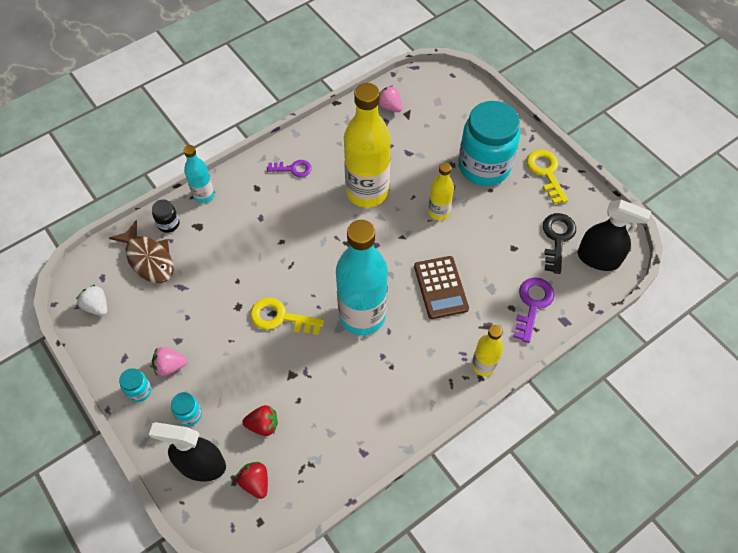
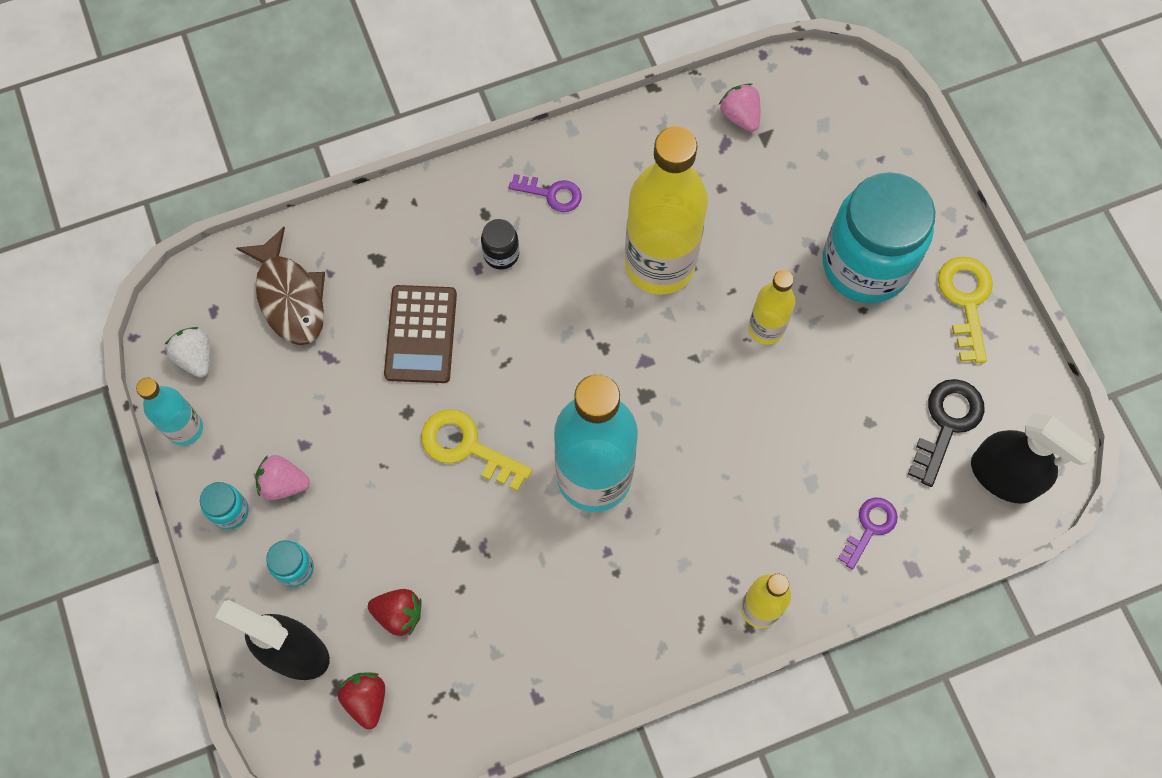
camera: 15 degrees right, 10 degrees up
black jar [152,199,180,233] -> black jar moved to [481,219,519,269]
turquoise bottle [183,145,214,203] -> turquoise bottle moved to [136,378,203,446]
brown calculator [414,256,469,319] -> brown calculator moved to [384,285,457,383]
purple key [514,277,555,343] -> purple key [838,498,898,570], size x0.67

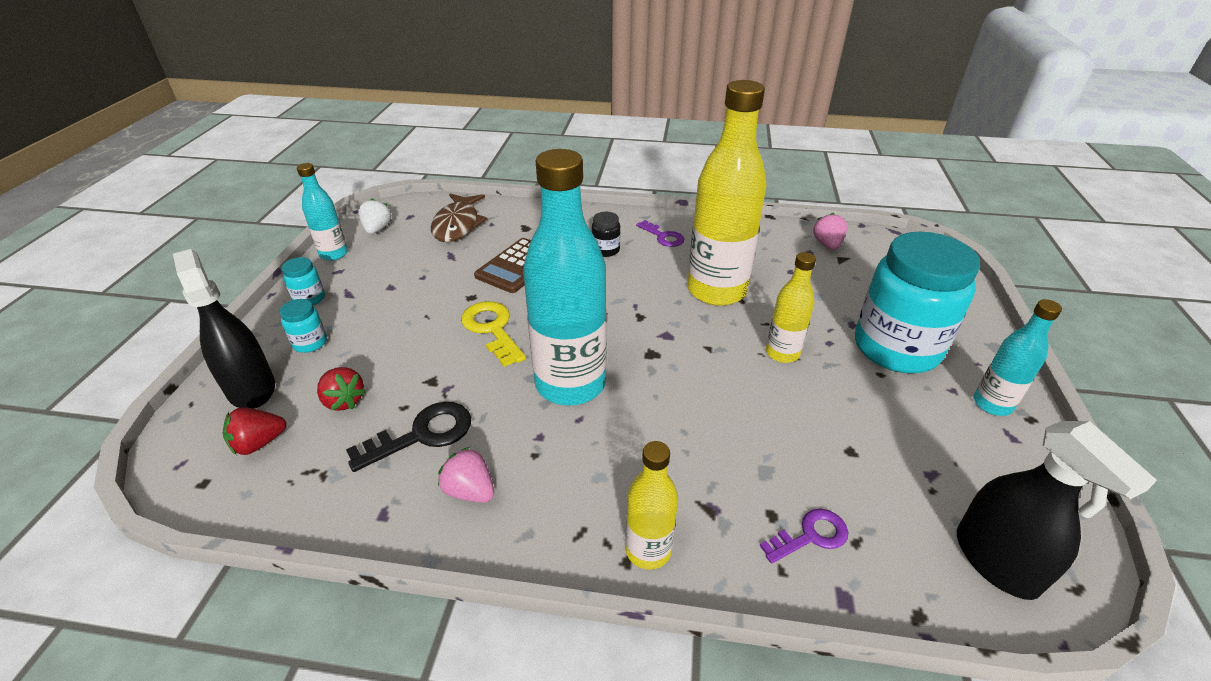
camera: 30 degrees right, 30 degrees down
pink strawberry [255,455,310,500] -> pink strawberry moved to [438,447,494,503]
red strawberry [338,672,385,729] -> red strawberry turned 135 degrees counterclockwise [223,407,286,455]
black key [908,379,985,487] -> black key moved to [346,402,471,472]
yellow key [938,257,993,363] -> turquoise bottle [974,299,1062,416]

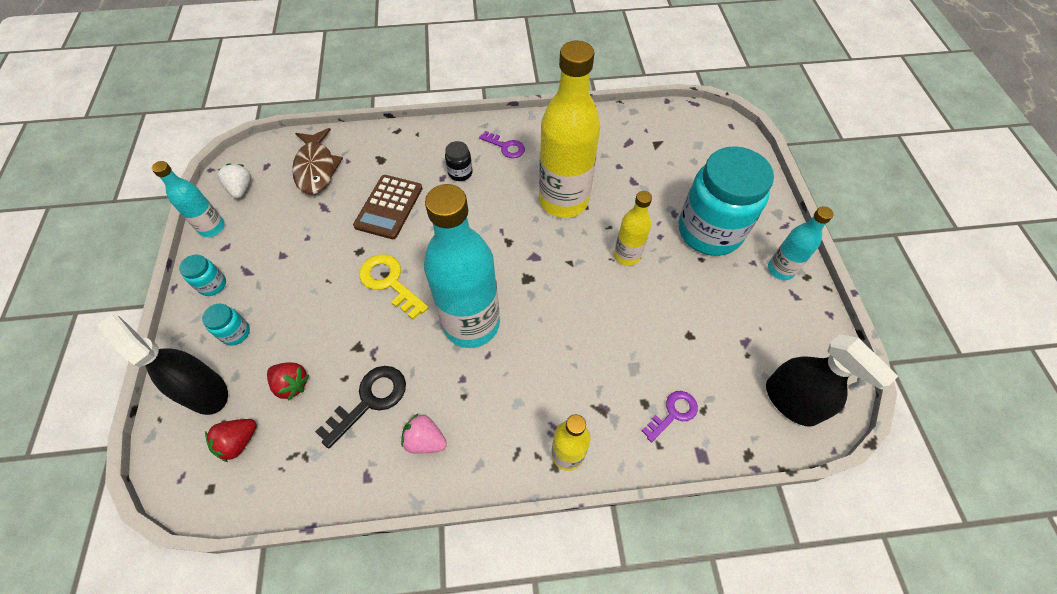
camera: 15 degrees left, 20 degrees up
pink strawberry [813,213,847,250] -> none

